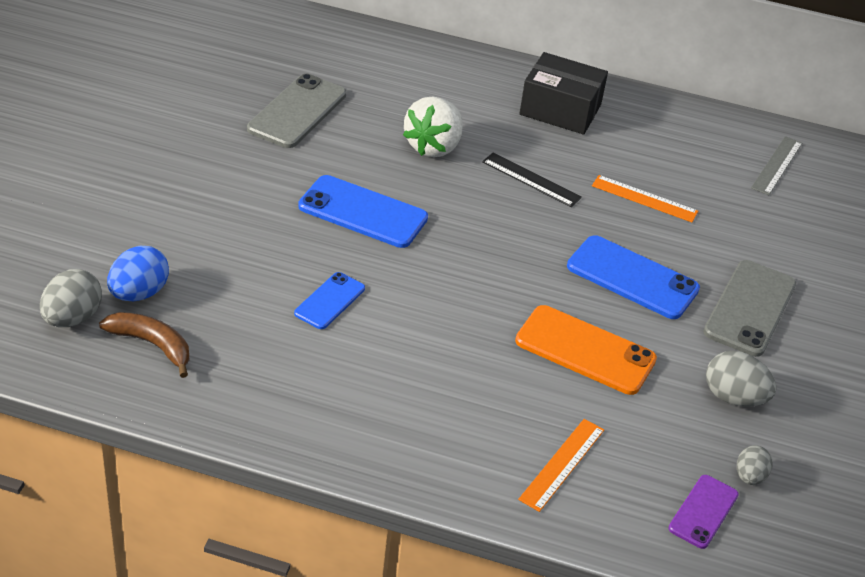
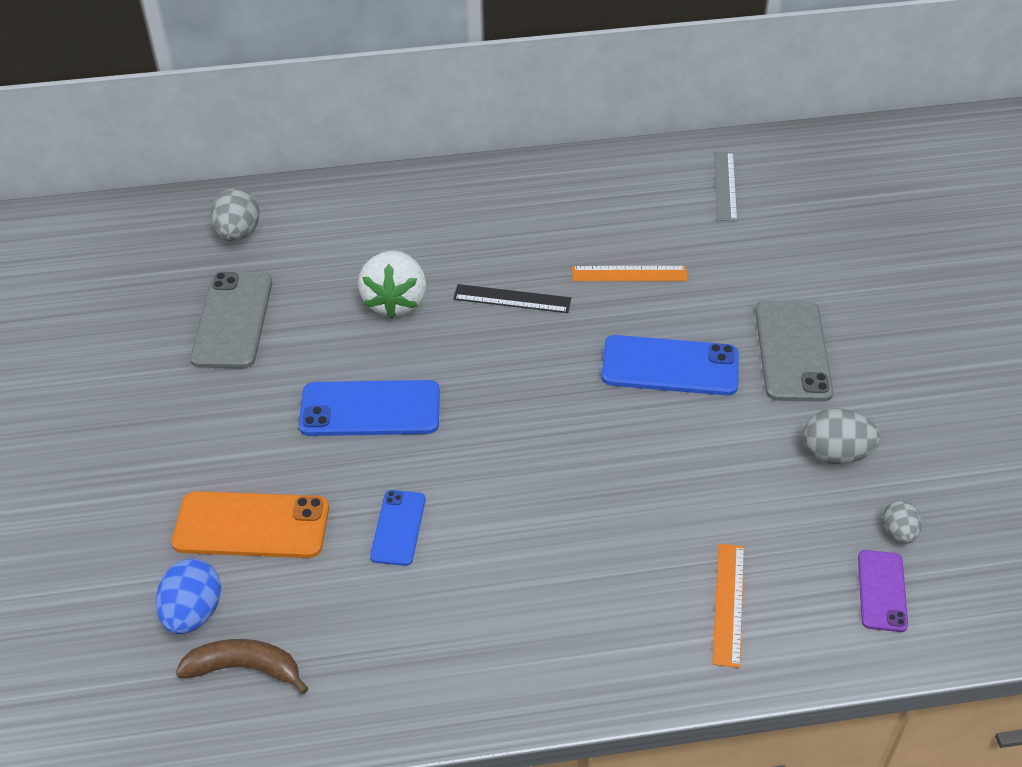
camera: 20 degrees left, 5 degrees up
grey egg [40,269,102,327] -> grey egg moved to [211,188,260,241]
orange phone [515,305,657,395] -> orange phone moved to [172,491,329,558]
black box [519,52,608,135] -> none

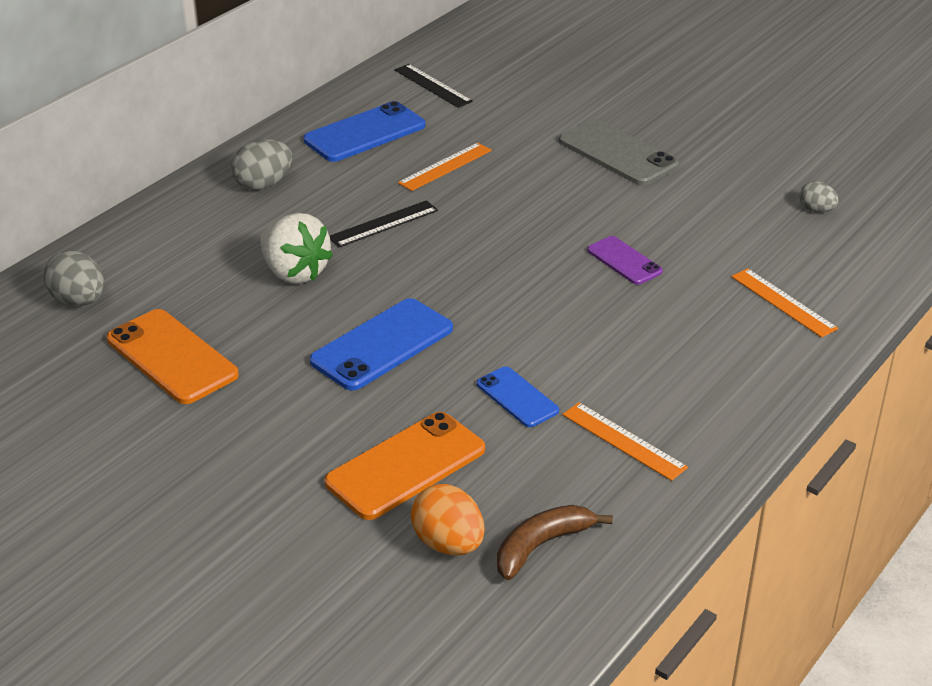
camera: 45 degrees left, 10 degrees down
blue egg [156,558,221,634] -> orange egg [411,484,485,555]
grey phone [190,272,272,368] -> orange phone [107,309,239,404]
blue phone [602,335,739,396] -> blue phone moved to [303,101,425,162]
grey ruler [714,152,738,222] -> black ruler [395,64,473,108]
grey egg [803,408,880,464] -> grey egg moved to [231,139,292,190]
purple phone [858,550,908,632] -> purple phone moved to [587,236,663,285]
none -> orange ruler [562,402,688,481]

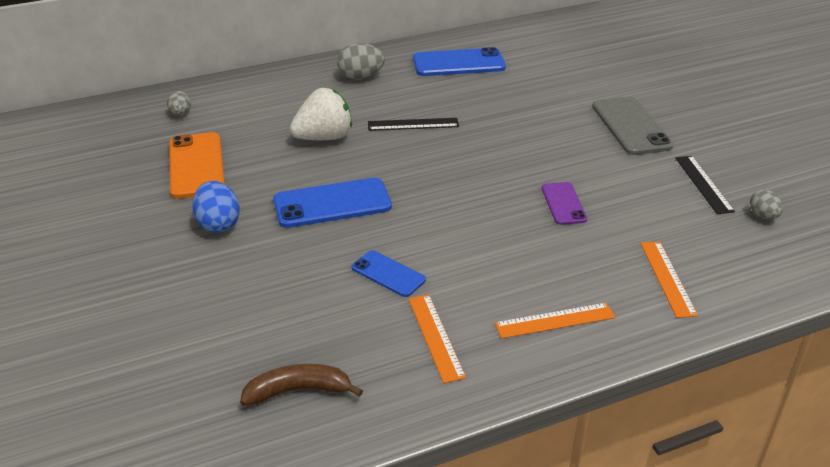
camera: 30 degrees right, 0 degrees up
grey egg [44,250,104,306] -> grey egg [167,91,191,116], size x0.62
white strawberry [260,213,333,284] -> white strawberry turned 105 degrees counterclockwise [290,88,352,140]
orange phone [325,412,485,520] -> none
black ruler [395,64,473,108] -> black ruler moved to [675,156,735,214]
orange ruler [398,143,492,191] -> orange ruler moved to [494,303,615,339]
orange egg [411,484,485,555] -> none
blue phone [477,366,559,427] -> blue phone turned 45 degrees counterclockwise [352,250,426,297]
none -> blue egg [192,181,240,233]

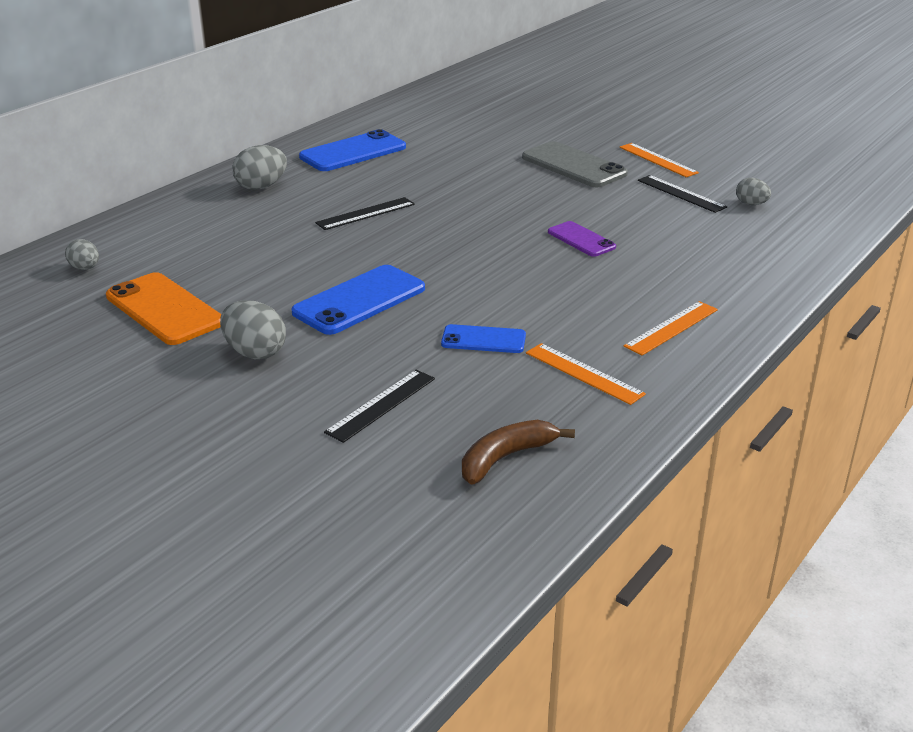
camera: 30 degrees left, 5 degrees down
blue egg [192,181,240,233] -> grey egg [220,300,286,359]
white strawberry [290,88,352,140] -> none
orange ruler [640,241,698,318] -> orange ruler moved to [619,143,699,177]
none -> black ruler [324,370,435,443]

